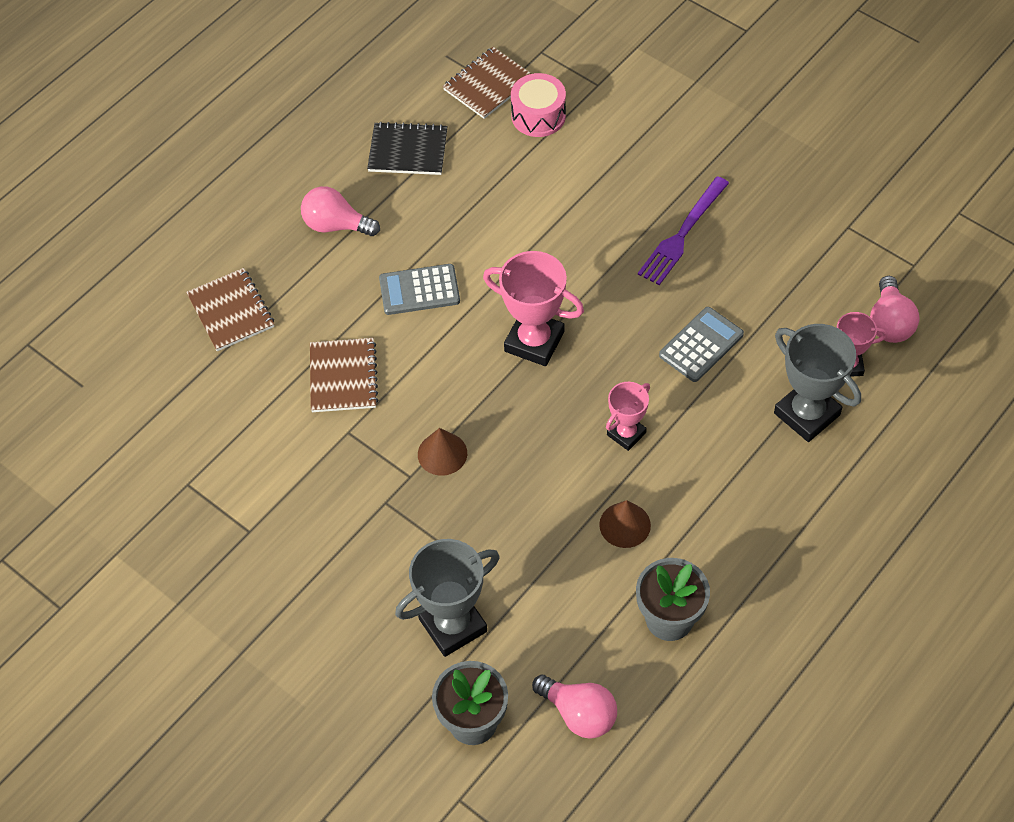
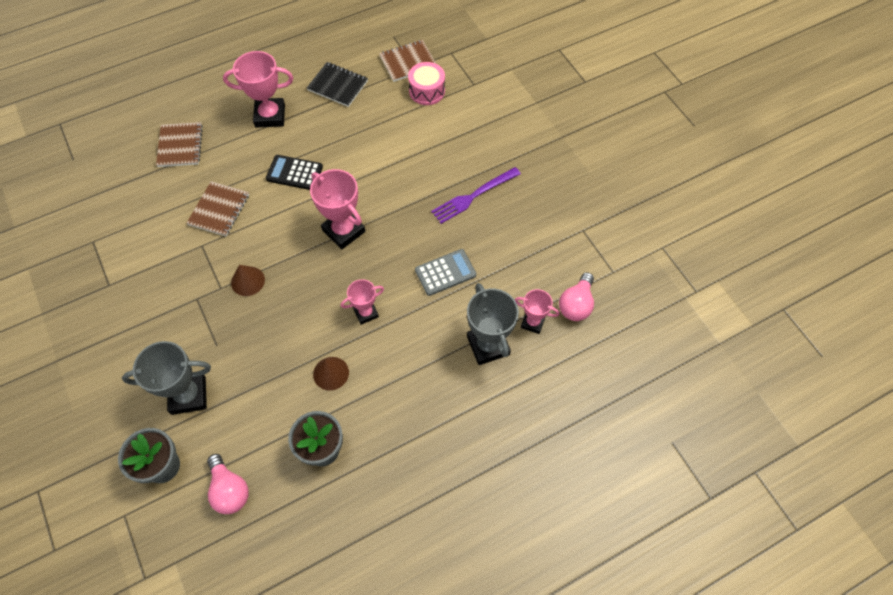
camera: 20 degrees right, 5 degrees up
pink light bulb [301,186,380,236] -> pink trophy [223,51,293,128]
grey calculator [379,264,460,315] -> black calculator [266,155,323,190]

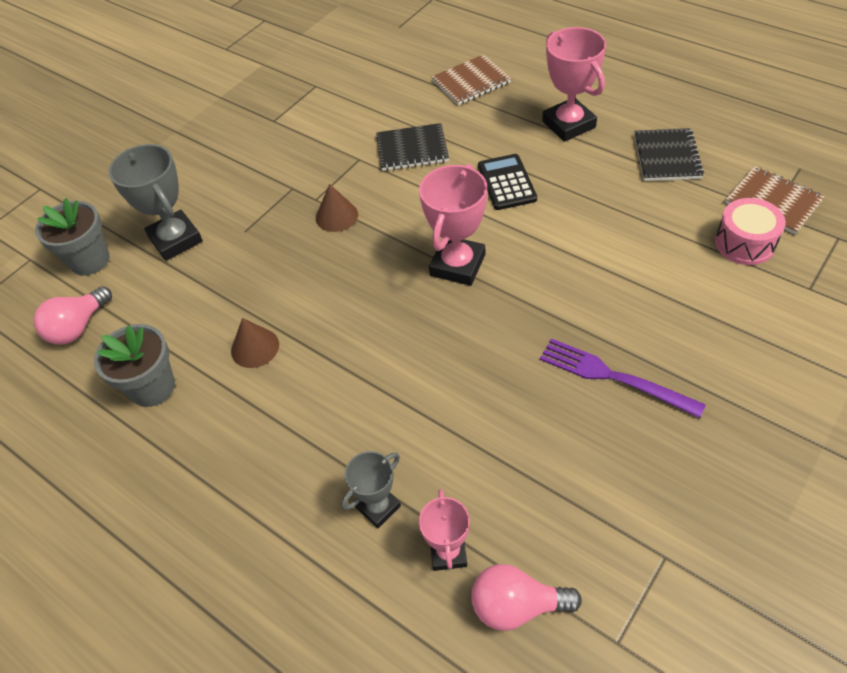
camera: 70 degrees right, 10 degrees down
brown notebook [187,181,249,236] -> black notebook [376,123,449,171]
pink trophy [341,279,384,325] -> none
grey calculator [415,249,476,296] -> none
grey trophy [467,283,519,365] -> grey trophy [341,451,401,528], size x0.59

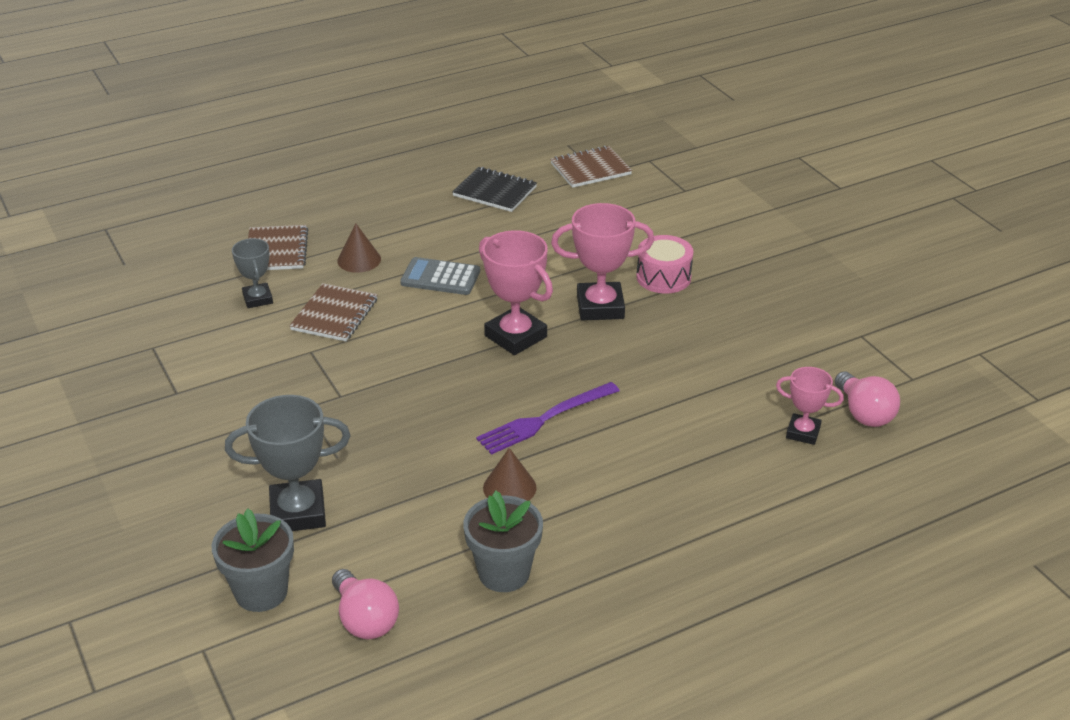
camera: 70 degrees left, 15 degrees down
brown cone [316,184,358,232] -> brown cone moved to [337,223,381,273]
grey trophy [341,451,401,528] -> grey trophy moved to [232,238,273,308]
black notebook [376,123,449,171] -> brown notebook [289,283,378,341]
pink light bulb [471,564,582,631] -> pink light bulb turned 45 degrees counterclockwise [835,372,900,427]
black calculator [478,154,537,210] -> grey calculator [400,257,480,295]
purple fork [540,338,706,418] -> purple fork moved to [476,382,620,455]
pink trophy [542,27,606,142] -> pink trophy moved to [551,203,654,320]
pink drum [715,198,786,265] -> pink drum moved to [636,235,693,294]

